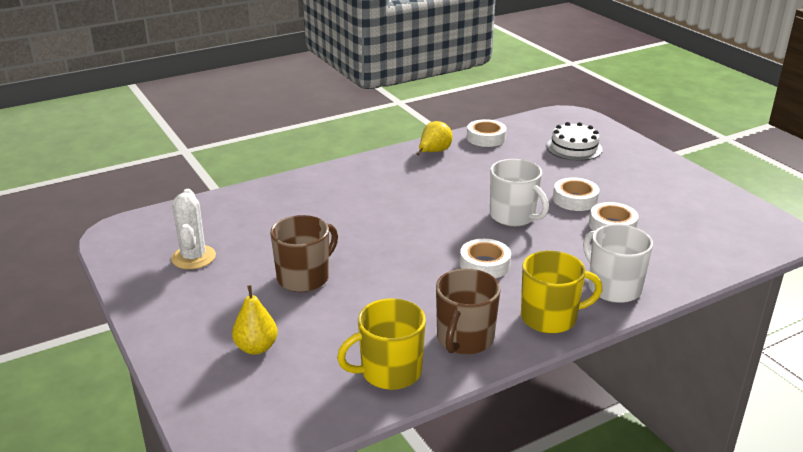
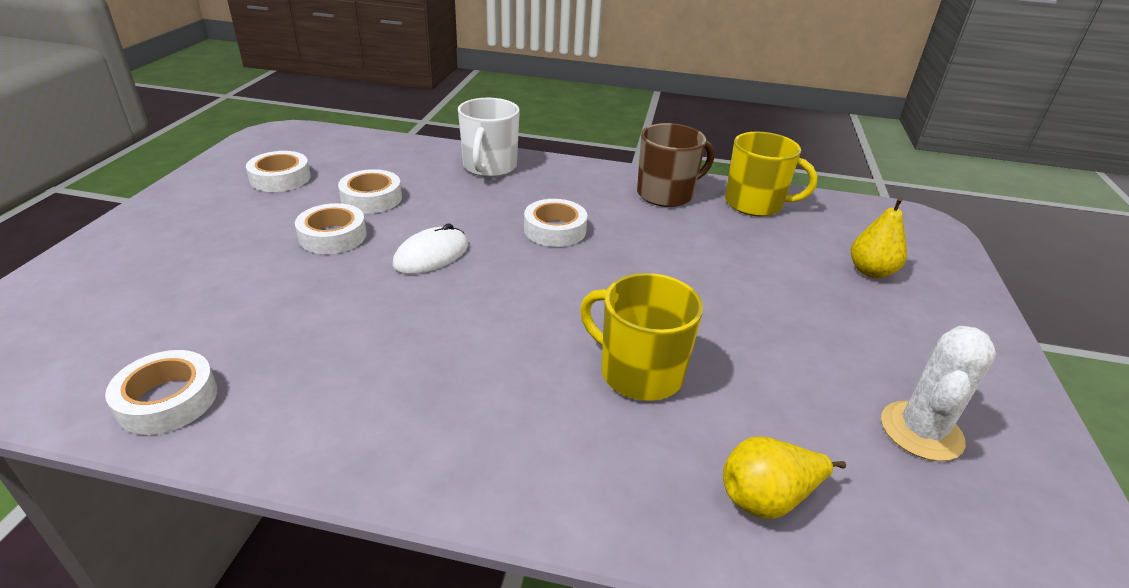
camera: 140 degrees left, 5 degrees up
brown mug [270,215,338,292] -> none
yellow pear [417,121,453,155] -> yellow pear moved to [723,436,846,519]
white mug [490,159,549,226] -> white mouse [393,223,468,274]
yellow mug [521,251,603,334] -> yellow mug moved to [580,273,703,401]
white cake [546,122,603,161] -> none
none -> white tape [246,151,311,192]

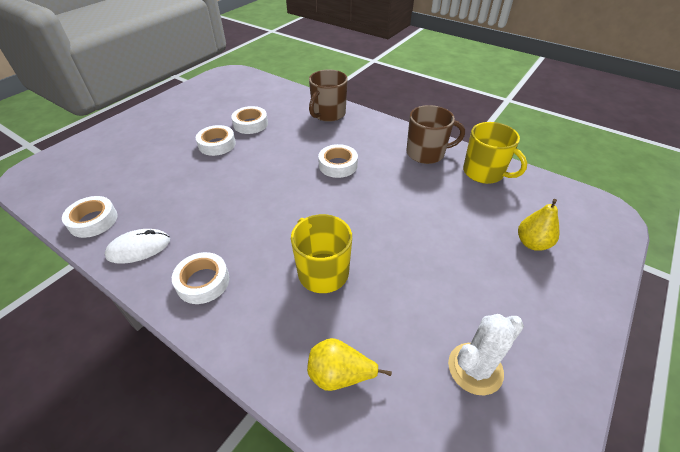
camera: 25 degrees right, 10 degrees up
white tape [246,151,311,192] -> white tape moved to [172,252,229,304]
white mouse [393,223,468,274] -> white mouse moved to [105,229,170,264]
white mug [458,98,520,177] -> brown mug [309,70,348,122]

